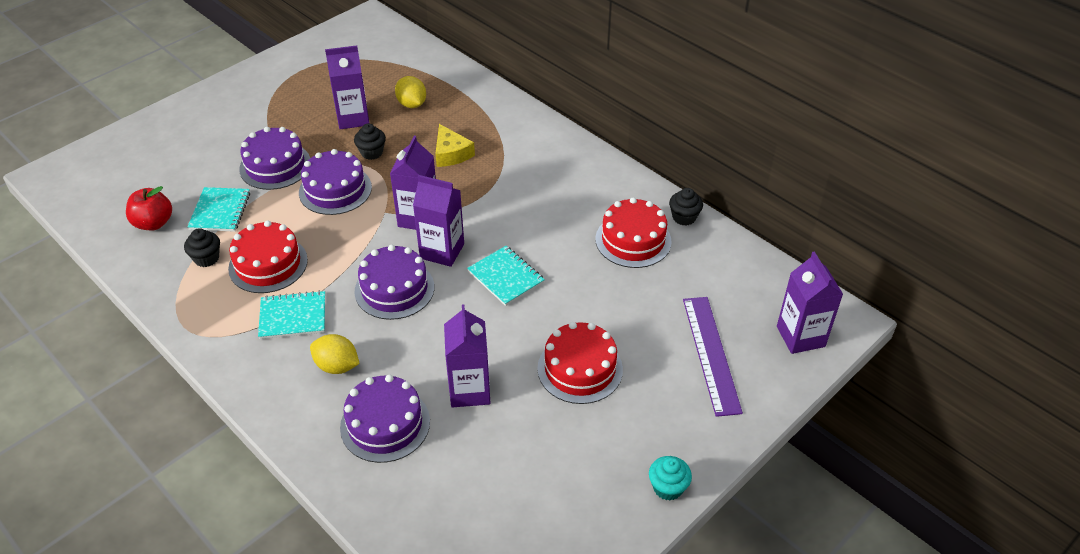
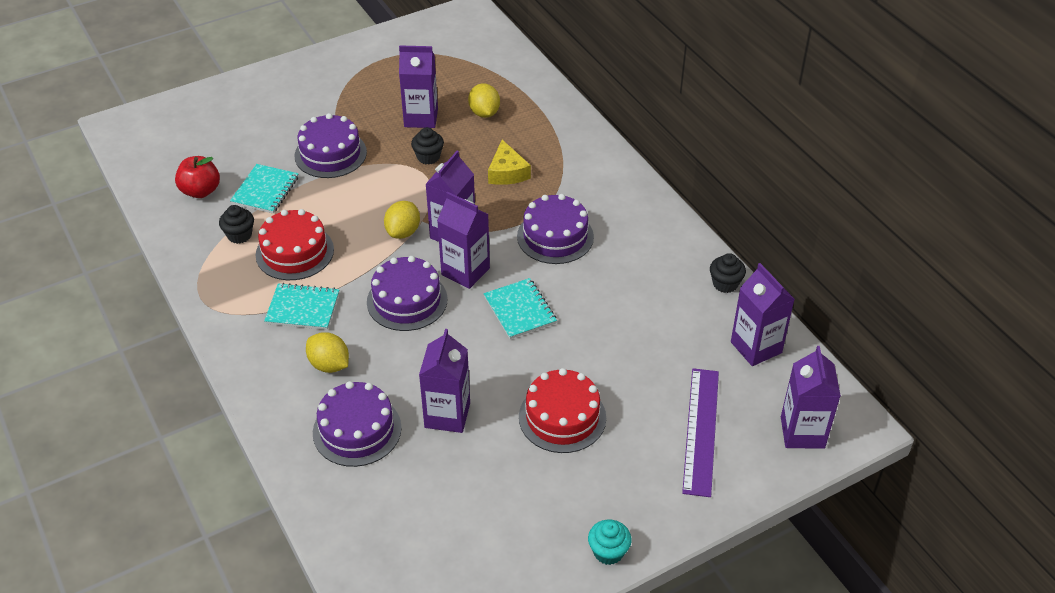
camera: 15 degrees right, 0 degrees up
purple cake [299,149,372,215] -> purple cake moved to [517,194,594,264]
red cake [595,197,672,268] -> none
none -> yellow lemon [384,201,420,239]
none -> purple carton [731,263,795,366]

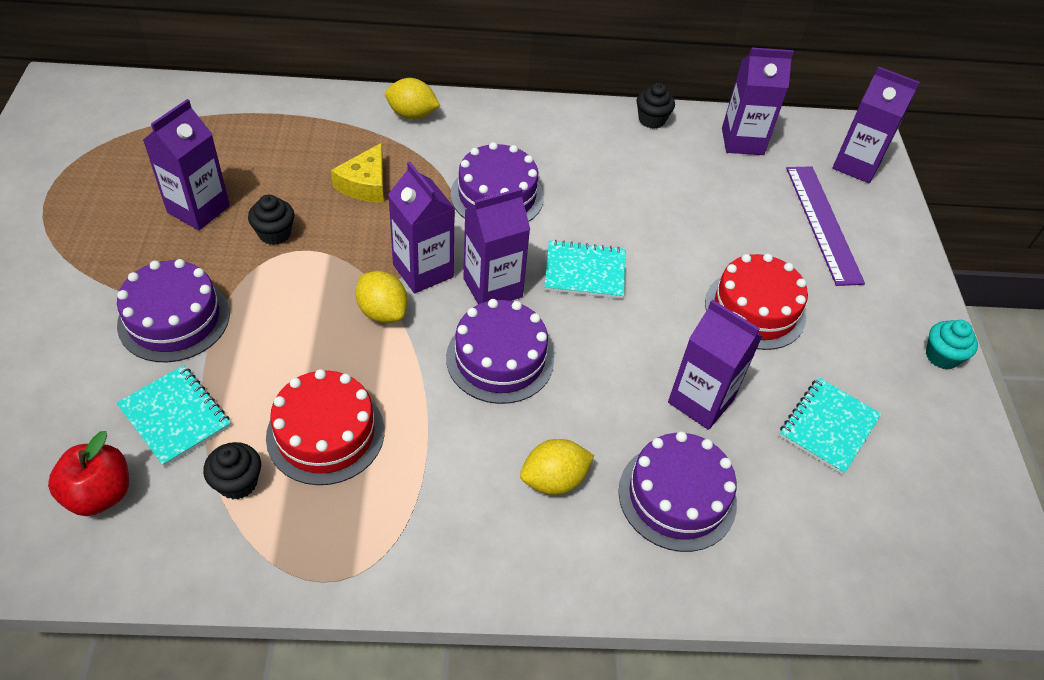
camera: 65 degrees left, 5 degrees up
turquoise notebook [264,283,339,330] -> turquoise notebook moved to [779,377,881,475]
yellow lemon [468,83,500,118] -> yellow lemon moved to [385,78,440,120]
yellow cheese [488,140,531,185] -> yellow cheese turned 90 degrees clockwise [331,143,384,203]
purple ruler [682,368,719,497] -> purple ruler turned 45 degrees clockwise [786,166,865,286]

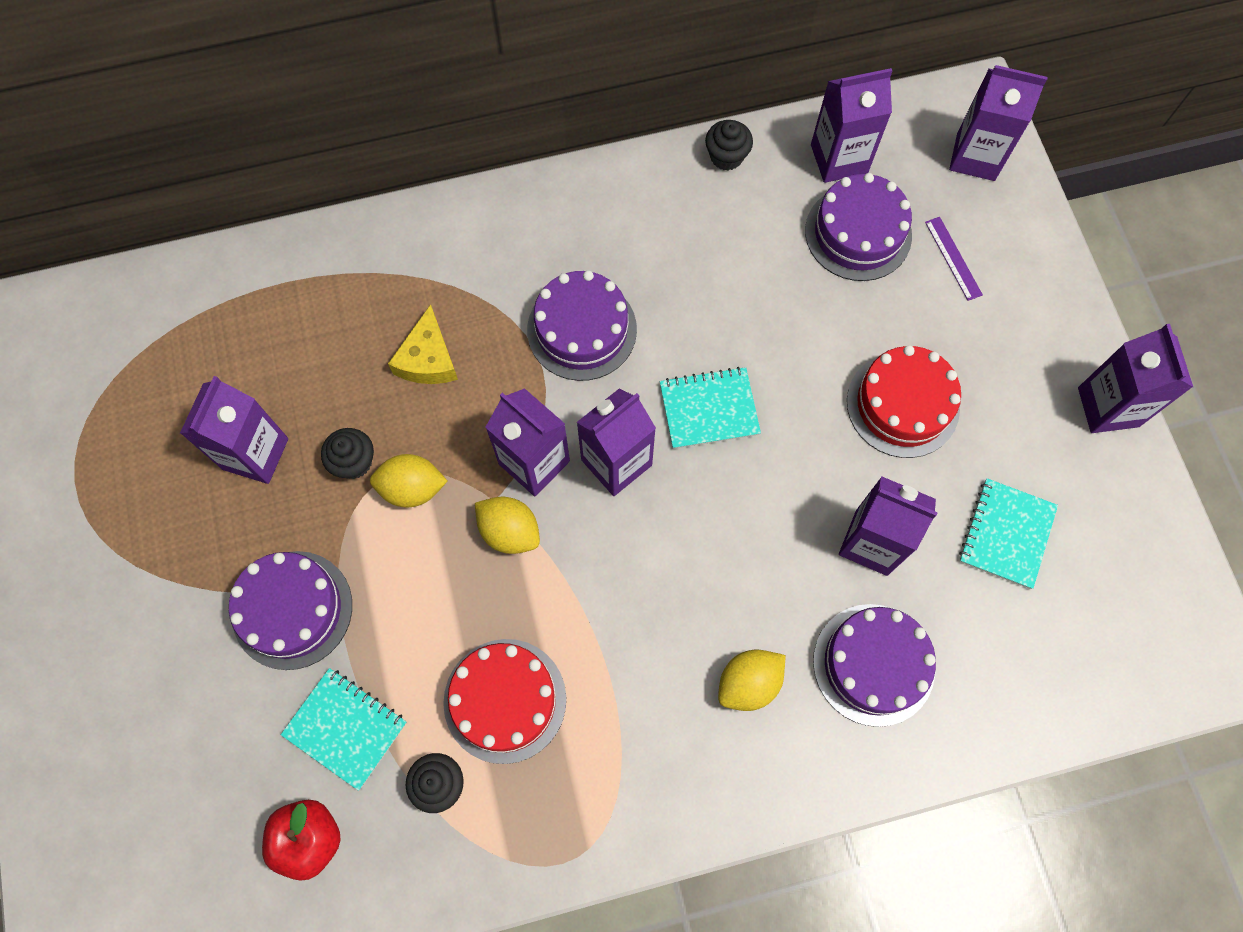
camera: 10 degrees left, 20 degrees up
yellow lemon [385,78,440,120] -> yellow lemon moved to [370,454,447,508]
purple cake [446,299,554,404] -> purple cake moved to [805,173,912,281]
purple ruler [786,166,865,286] -> purple ruler [925,217,983,301], size x0.50
turquoise cupcake [926,320,978,369] -> purple carton [1078,324,1193,433]

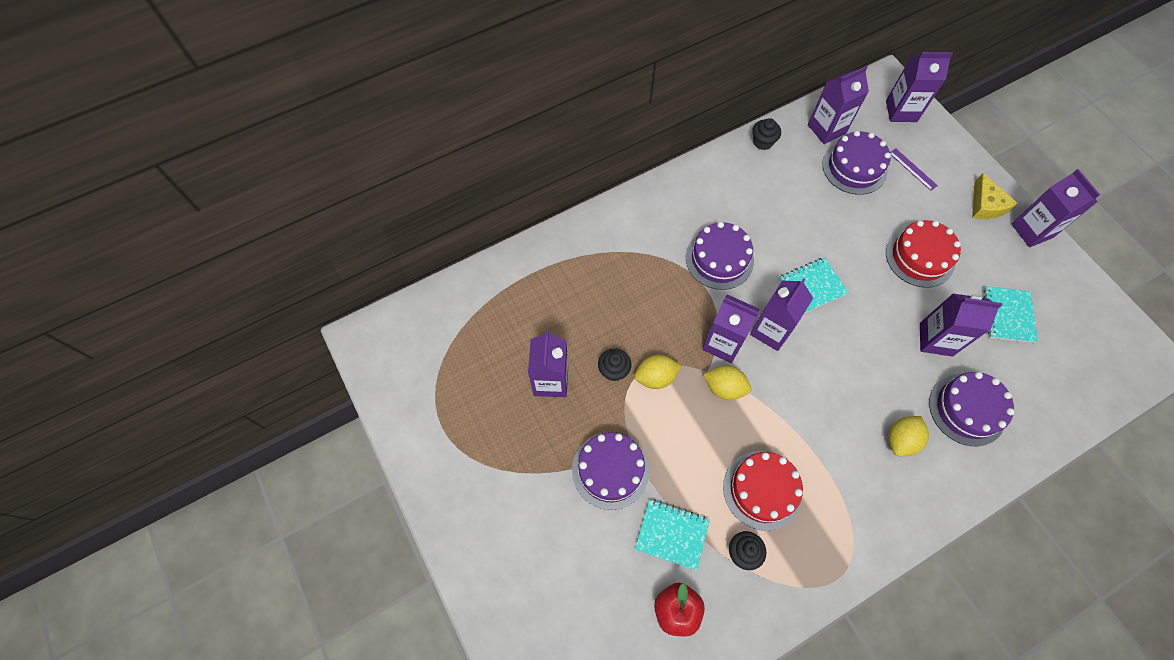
camera: 15 degrees left, 5 degrees down
yellow cheese [388,304,458,384] -> yellow cheese moved to [972,173,1018,219]

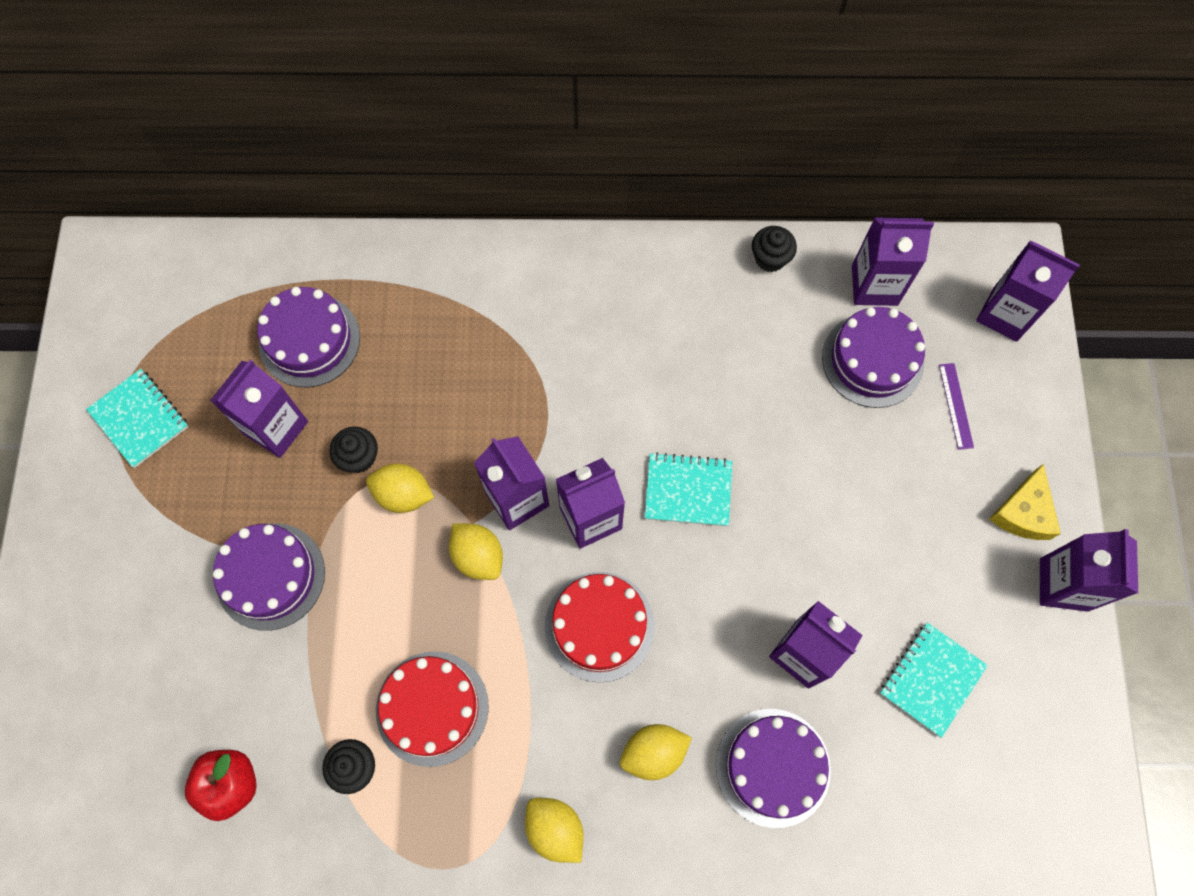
camera: 30 degrees right, 5 degrees up
turquoise notebook [635,499,710,570] -> turquoise notebook moved to [86,369,189,468]
purple cake [686,222,754,290] -> purple cake moved to [257,287,360,387]
red cake [886,220,961,288] -> red cake moved to [545,572,655,682]
none -> yellow lemon [525,798,584,863]

